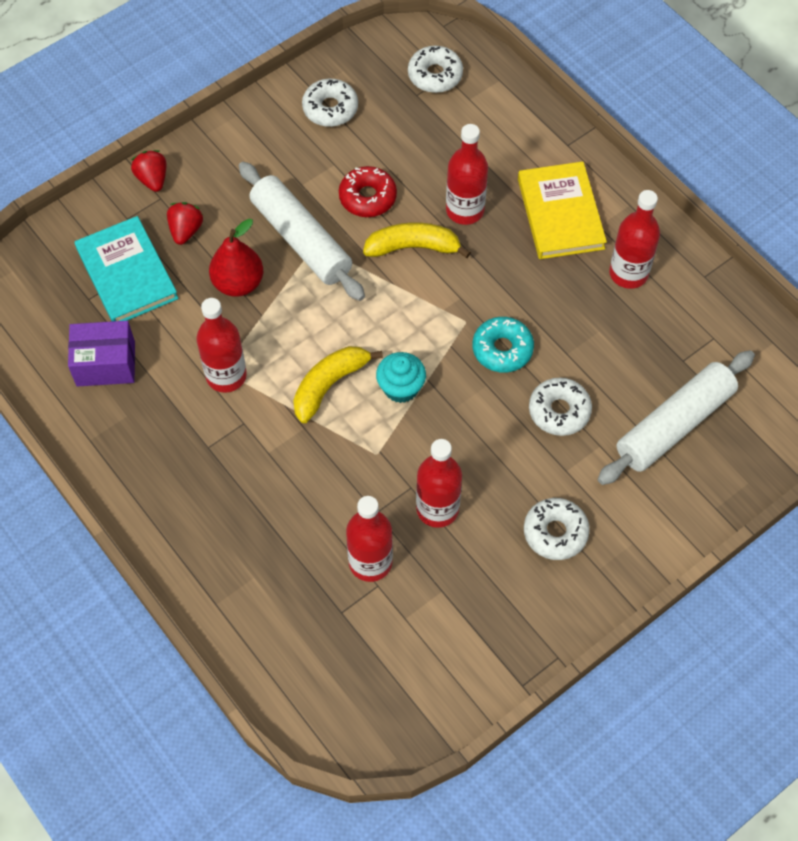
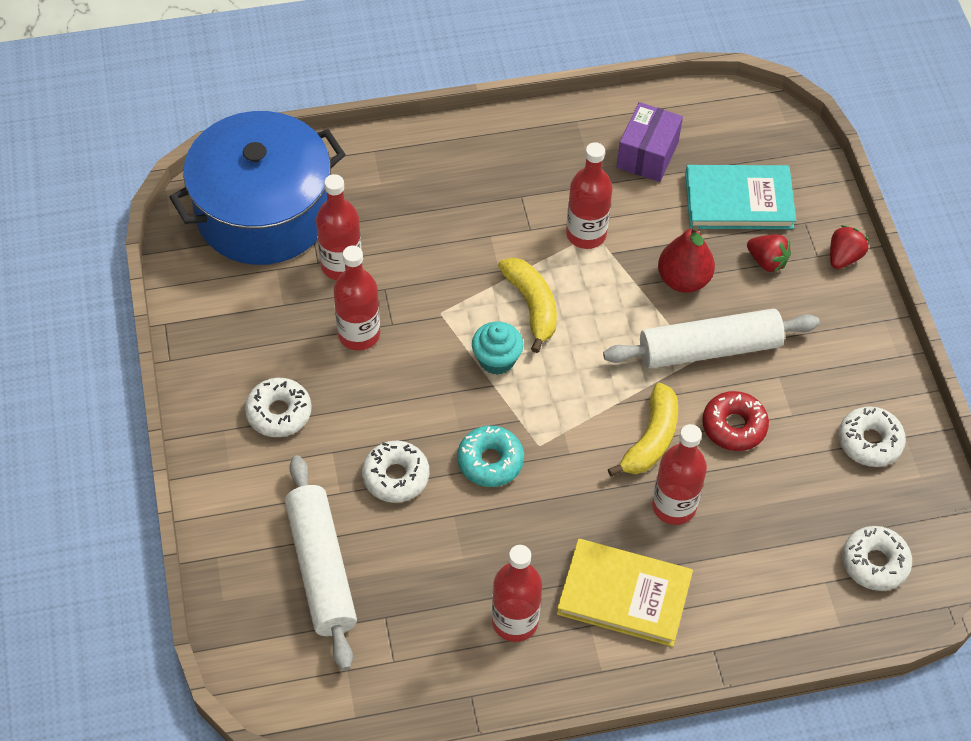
camera: 115 degrees right, 5 degrees down
red strawberry [131,150,166,192] -> red strawberry turned 60 degrees counterclockwise [830,225,869,269]
none -> blue pot [169,111,346,265]

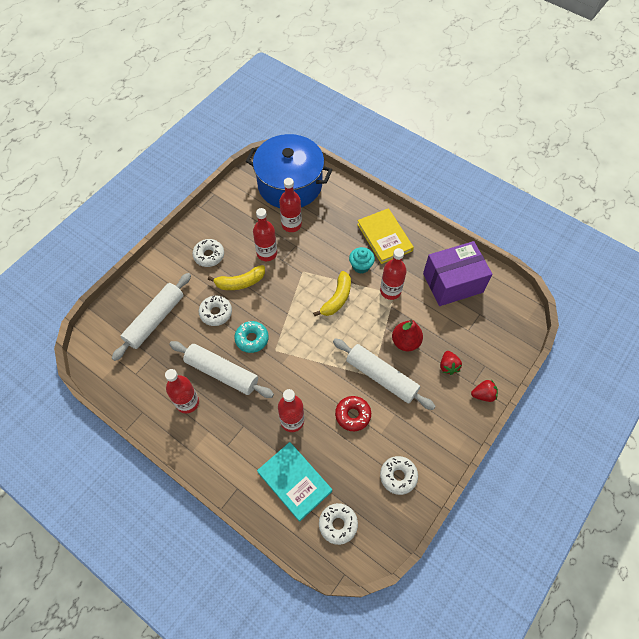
camera: 50 degrees right, 5 degrees up
turquoise cupcake [472,322,523,375] -> turquoise cupcake moved to [349,247,375,273]
yellow book [557,539,693,647] -> yellow book moved to [357,208,414,264]
yellow banana [608,383,678,476] -> yellow banana moved to [208,265,265,290]
purple box [617,102,683,182] -> purple box [423,241,493,306], size x1.61
turquoise book [685,165,796,229] -> turquoise book moved to [257,442,332,522]
none -> white rolling pin [169,341,274,398]

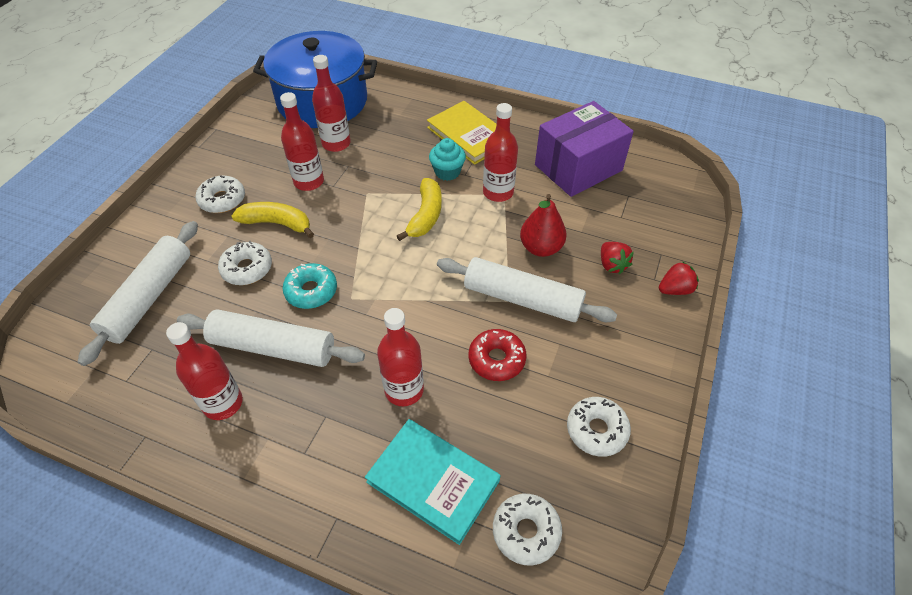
camera: 15 degrees left, 10 degrees down
yellow banana [208,265,265,290] -> yellow banana turned 135 degrees counterclockwise [231,202,314,238]

